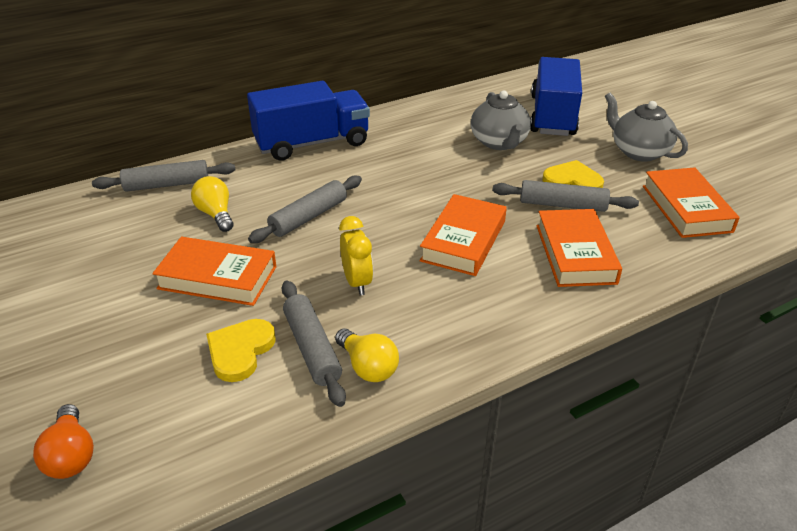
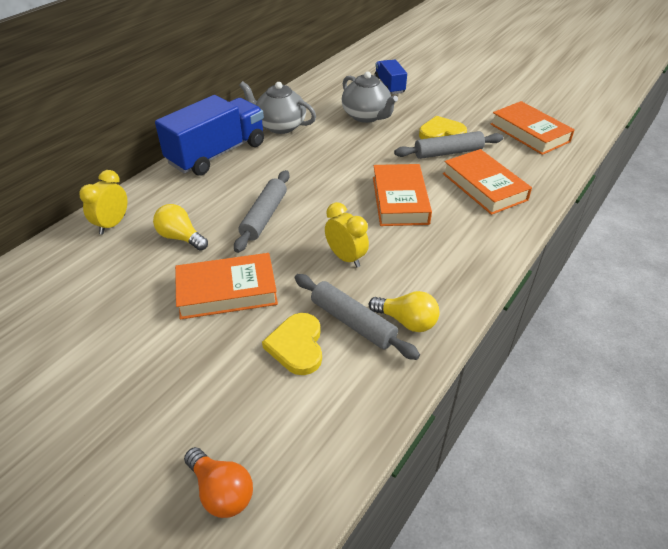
camera: 25 degrees left, 5 degrees up
grey rolling pin [92,160,235,192] -> yellow clock [79,170,127,234]
blue truck [531,57,582,136] -> blue truck [374,60,407,94], size x0.53
grey teapot [605,93,688,162] -> grey teapot moved to [239,81,316,134]

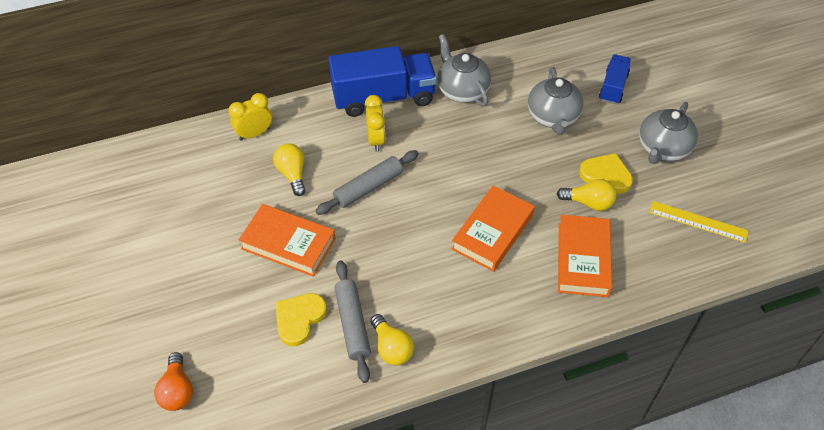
camera: 35 degrees right, 10 degrees up
yellow clock [325,202,369,267] -> yellow clock moved to [365,95,385,152]
grey rolling pin [394,131,503,159] -> yellow light bulb [557,179,616,211]
orange book [491,101,575,155] -> yellow ruler [649,201,749,243]
none -> grey teapot [639,102,698,164]

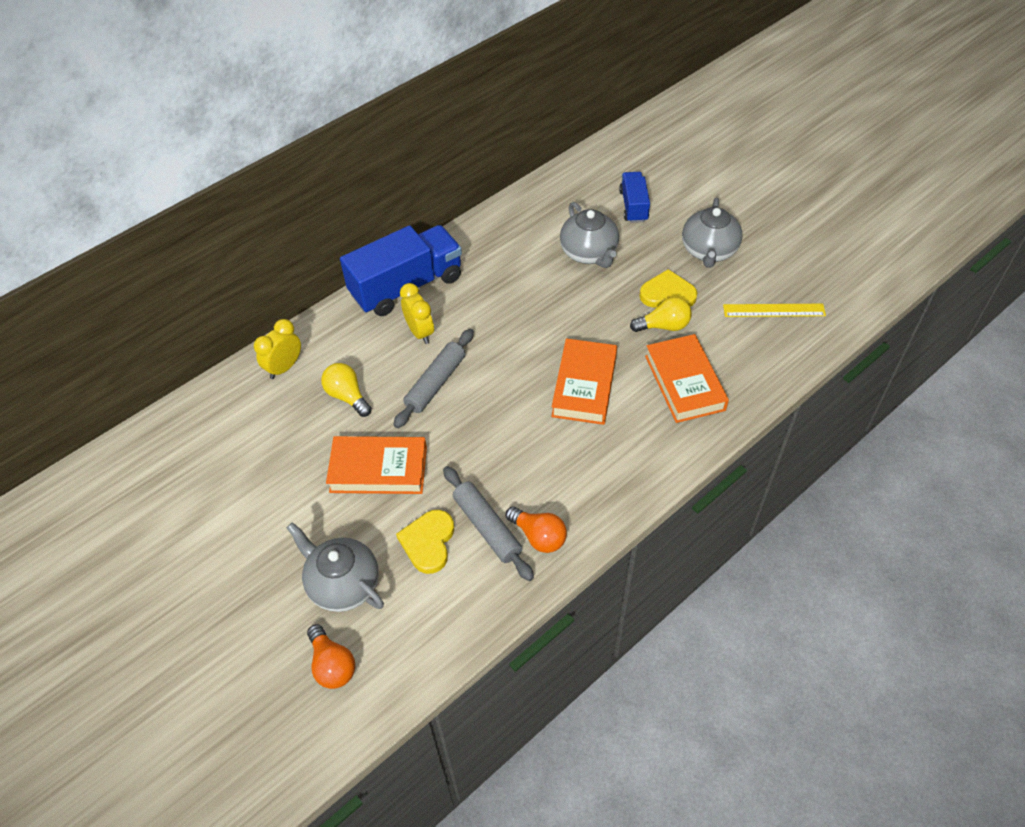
camera: 20 degrees left, 0 degrees up
yellow light bulb [371,314,414,366] -> orange light bulb [506,506,567,553]
grey teapot [437,34,491,107] -> grey teapot moved to [287,522,384,612]

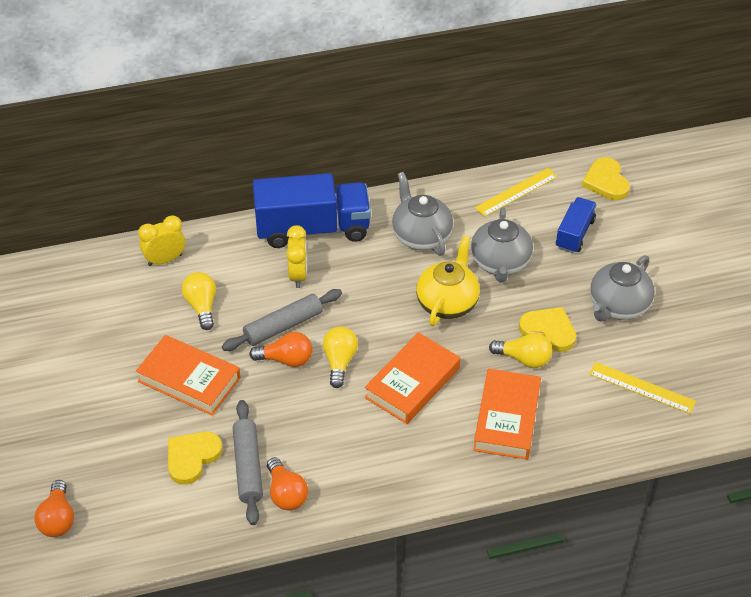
camera: 25 degrees right, 5 degrees down
grey teapot [287,522,384,612] -> grey teapot moved to [392,172,453,256]
none -> orange light bulb [249,332,312,367]
none -> yellow light bulb [323,327,358,388]
none -> yellow teapot [416,236,480,326]
none -> yellow ruler [475,168,558,217]
none -> yellow heart [582,157,630,200]

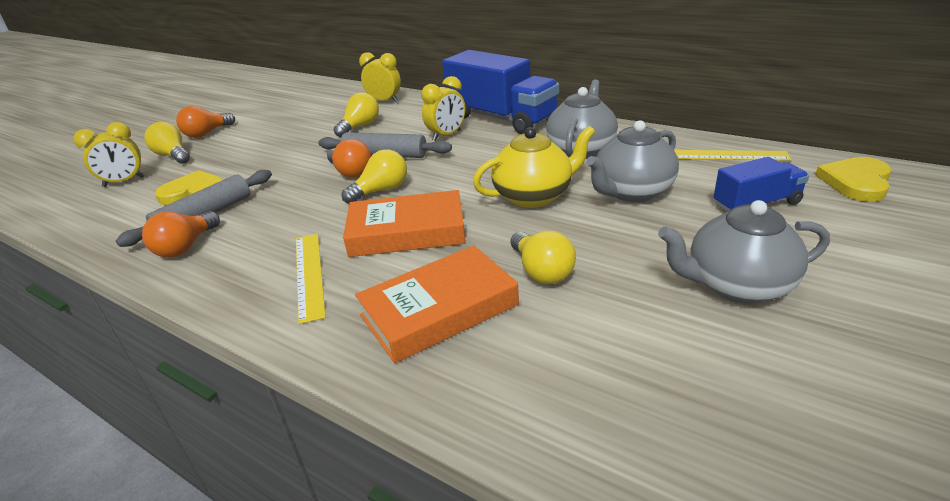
camera: 50 degrees right, 15 degrees down
orange light bulb [34,480,74,537] -> orange light bulb moved to [176,106,235,138]
orange book [136,335,241,416] -> none
yellow heart [519,307,576,352] -> none
yellow ruler [589,362,696,414] -> yellow ruler moved to [296,234,326,324]
none -> yellow clock [73,122,145,187]
none -> yellow light bulb [144,122,190,164]

